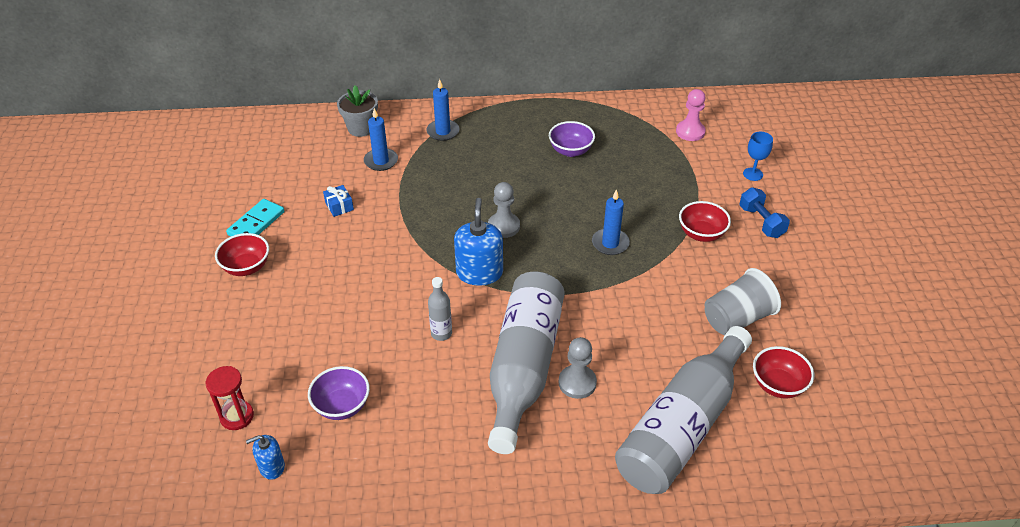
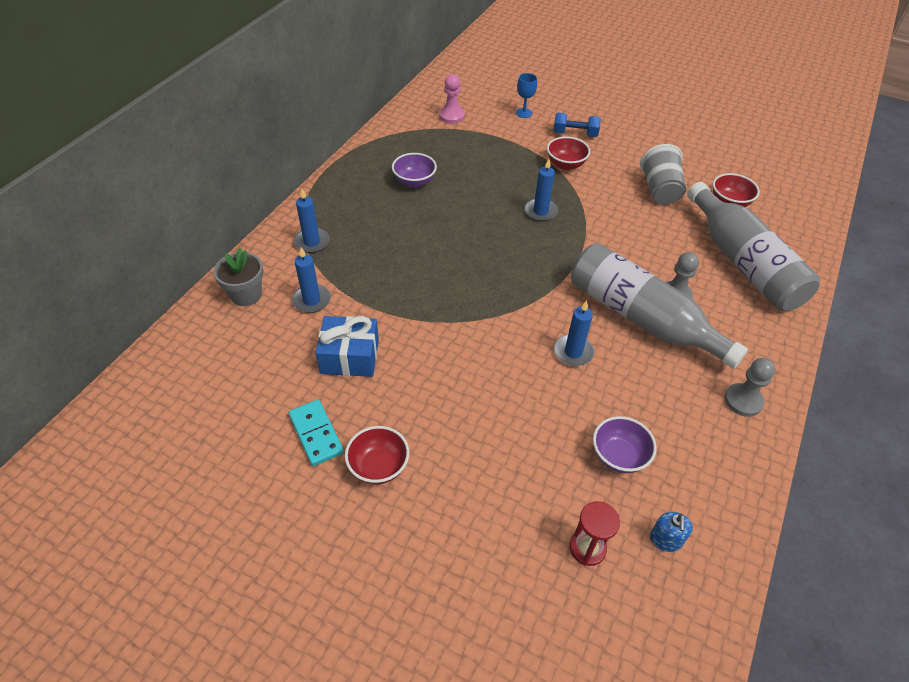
camera: 60 degrees left, 5 degrees up
blue gift [323,185,354,217] -> blue gift [316,316,379,377], size x1.93
grey bottle [428,277,452,341] -> blue candle [554,300,594,366]
blue soap dispenser [454,198,503,286] -> none
grey pawn [488,182,520,238] -> grey pawn moved to [724,358,776,417]

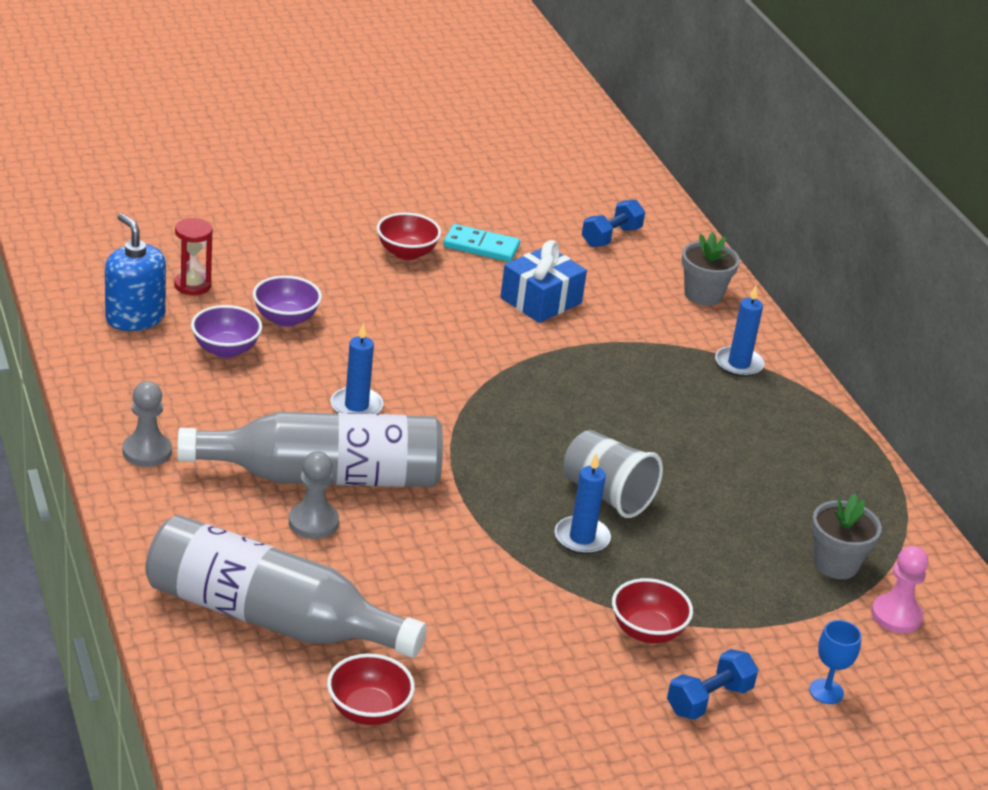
camera: 130 degrees right, 15 degrees down
blue candle [292,247,331,313] -> none
purple bowl [392,153,437,188] -> purple bowl moved to [253,275,322,327]
grey cup [640,144,686,204] -> grey cup moved to [563,430,663,518]
blue soap dispenser [650,512,693,552] -> blue soap dispenser [105,213,166,331], size x1.79
none -> blue dumbbell [582,199,645,247]
none -> grey flower pot [812,494,882,579]

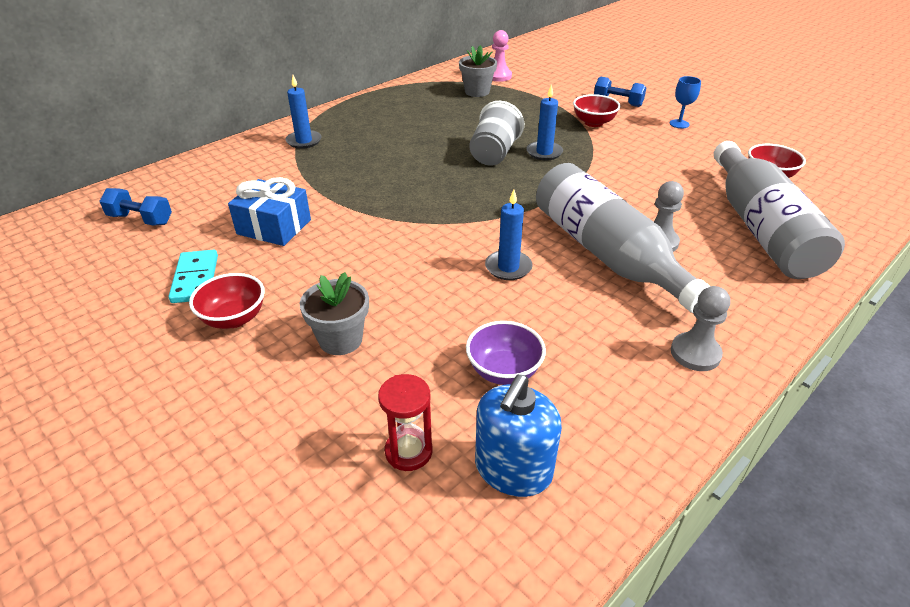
camera: 110 degrees left, 5 degrees up
purple bowl [253,275,322,327] -> none
grey flower pot [682,232,740,306] -> grey flower pot moved to [300,272,369,355]
blue goblet [809,620,861,704] -> blue goblet moved to [670,76,701,128]

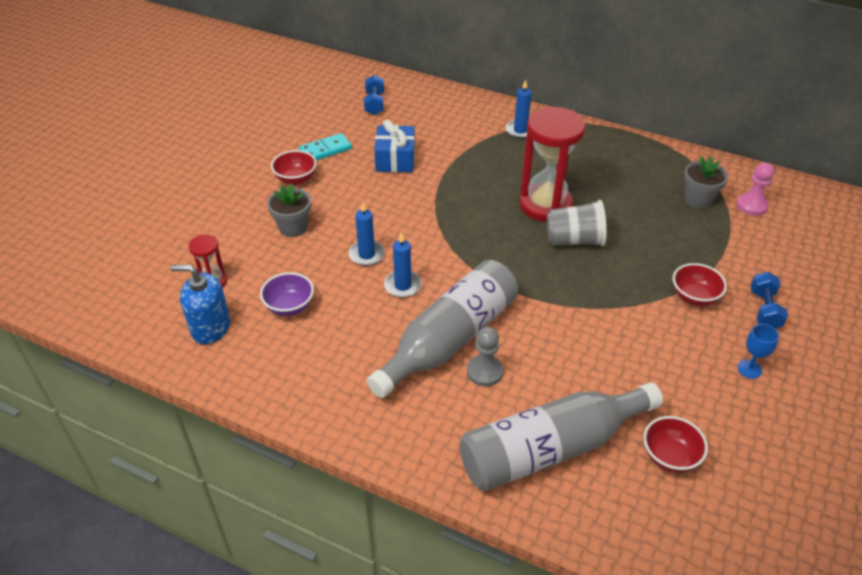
camera: 70 degrees right, 5 degrees up
blue candle [526,84,563,160] -> blue candle moved to [348,202,385,266]
grey pawn [671,286,730,371] -> none
none -> red hourglass [519,107,585,222]

